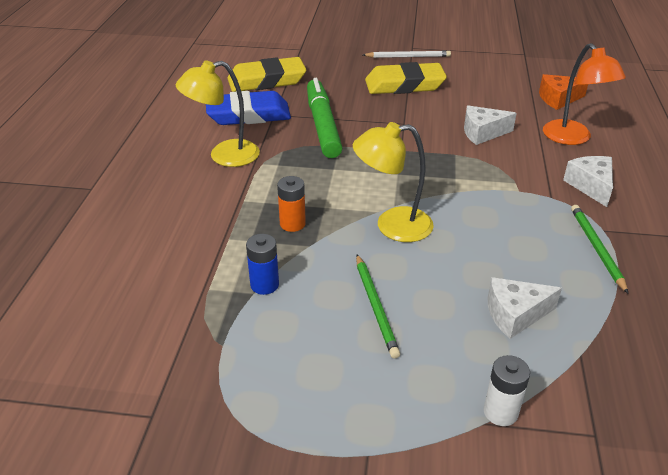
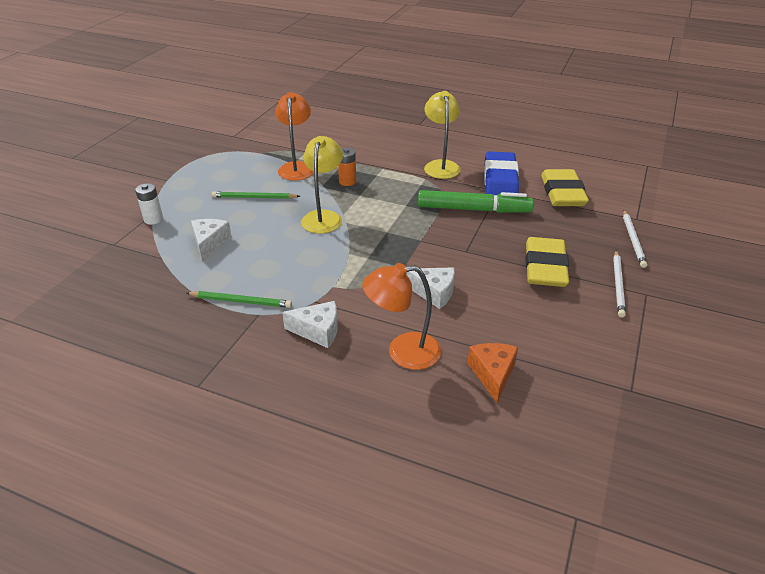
camera: 105 degrees right, 0 degrees up
blue battery [246,234,279,295] -> orange lamp [276,92,314,181]
white cheese [464,105,517,145] -> white cheese turned 105 degrees clockwise [406,267,455,309]
none -> white pencil [623,210,647,268]

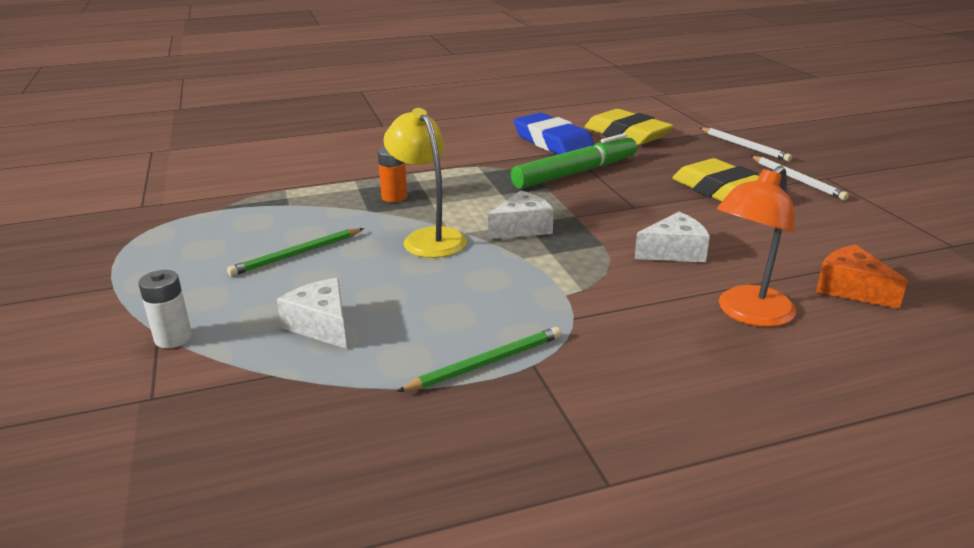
camera: 40 degrees left, 10 degrees down
orange lamp [276,92,314,181] -> none
white cheese [282,301,338,348] -> white cheese moved to [488,191,554,239]
yellow lamp [424,91,461,179] -> none

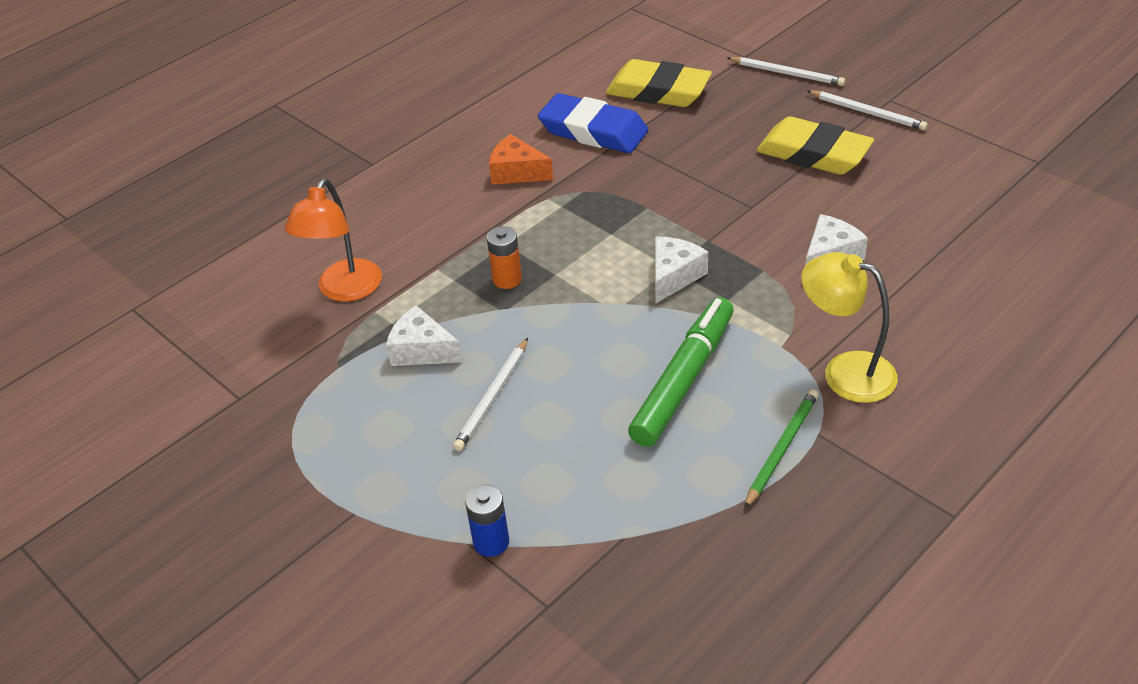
camera: 25 degrees left, 15 degrees up
white battery [138,270,192,348] -> blue battery [465,485,509,557]
green pencil [227,228,364,276] -> white pencil [453,338,528,451]
white cheese [277,278,347,349] -> white cheese moved to [386,305,462,366]
yellow lamp [384,108,467,258] -> yellow lamp moved to [801,252,898,403]
green marker [511,133,637,189] -> green marker moved to [628,297,734,447]
orange lamp [717,166,796,327] -> orange lamp moved to [284,178,382,302]
orange cheese [816,245,908,309] -> orange cheese moved to [489,134,553,185]

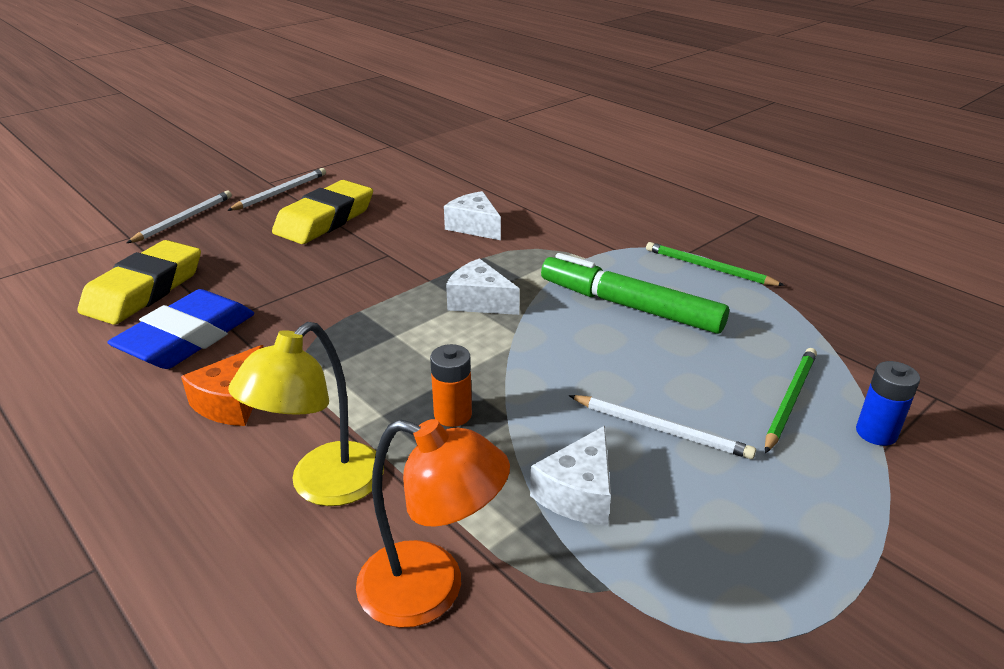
camera: 90 degrees left, 10 degrees down
yellow lamp [801,252,898,403] -> yellow lamp moved to [228,322,384,506]
none -> green pencil [765,348,817,453]

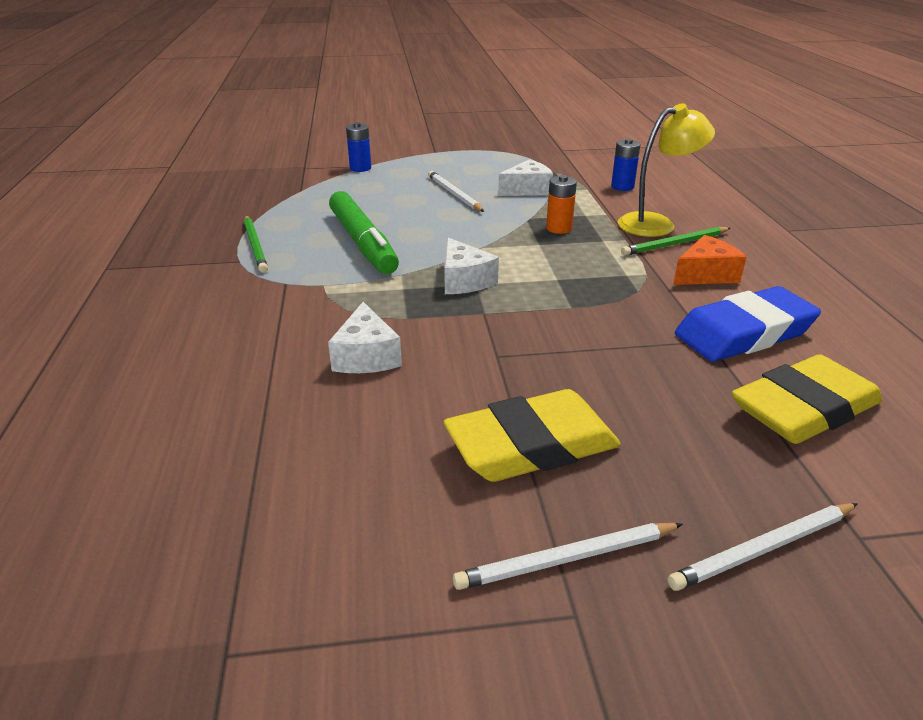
camera: 145 degrees left, 0 degrees up
orange lamp [356,419,510,628] -> blue battery [611,138,641,191]
green pencil [765,348,817,453] -> green pencil moved to [621,227,731,256]

